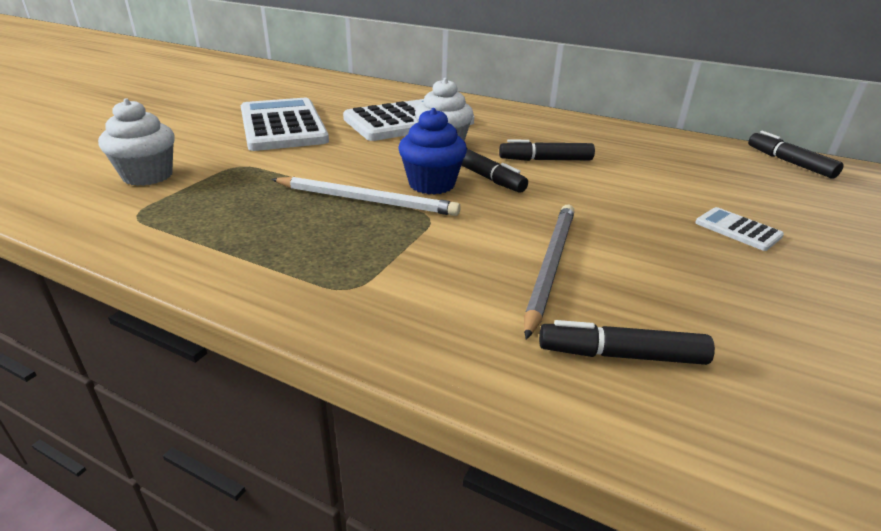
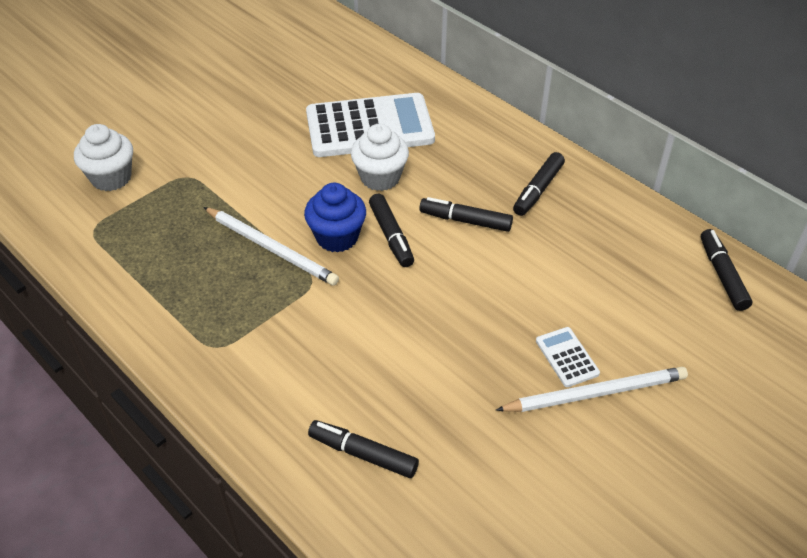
camera: 20 degrees right, 15 degrees up
white calculator [241,98,329,151] -> none
grey pencil [524,205,575,340] -> none
none -> white pencil [496,367,688,412]
none -> black marker [513,152,565,216]

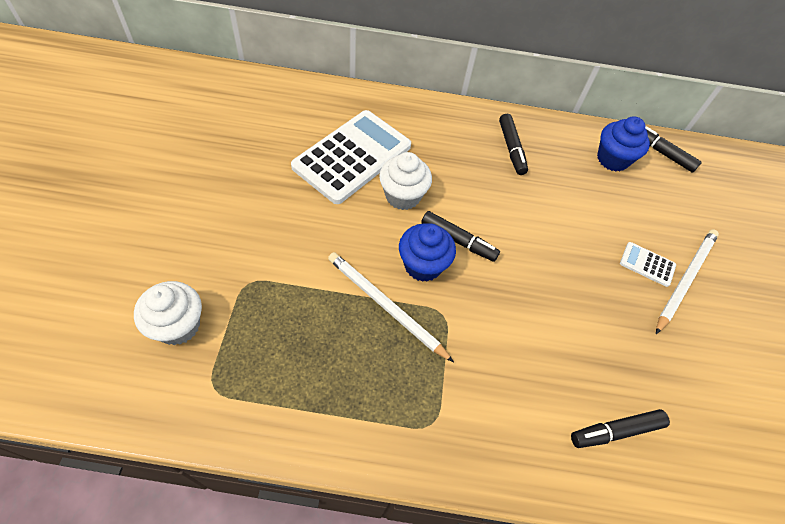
camera: 45 degrees left, 10 degrees up
white pencil [203,207,339,286] -> white pencil turned 135 degrees counterclockwise [328,252,454,362]
black marker [419,197,513,232] -> none
none -> blue cupcake [597,117,650,171]

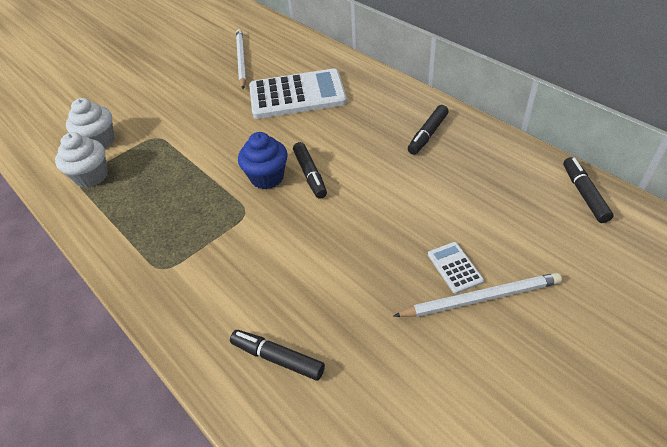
camera: 50 degrees right, 10 degrees down
white pencil [328,252,454,362] -> white pencil moved to [236,29,246,89]
white cupcake [379,152,432,210] -> white cupcake moved to [55,132,108,188]
blue cupcake [597,117,650,171] -> none

